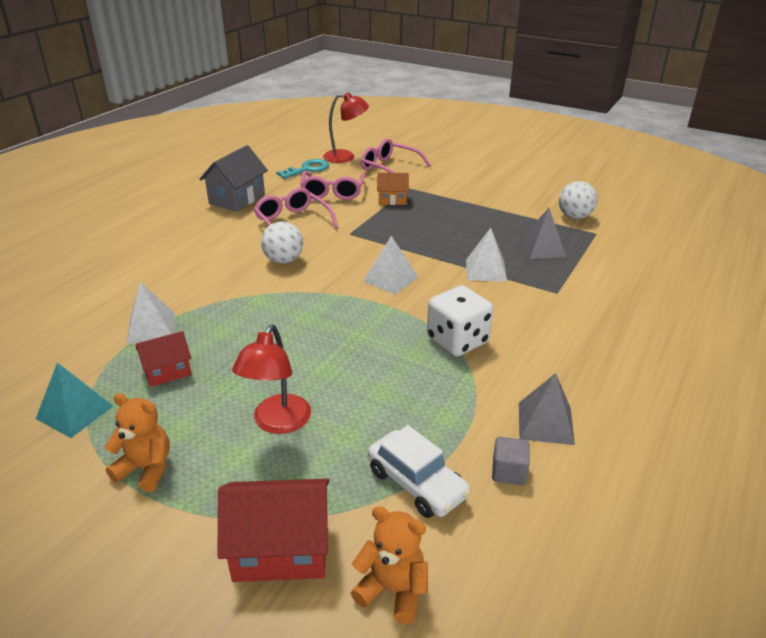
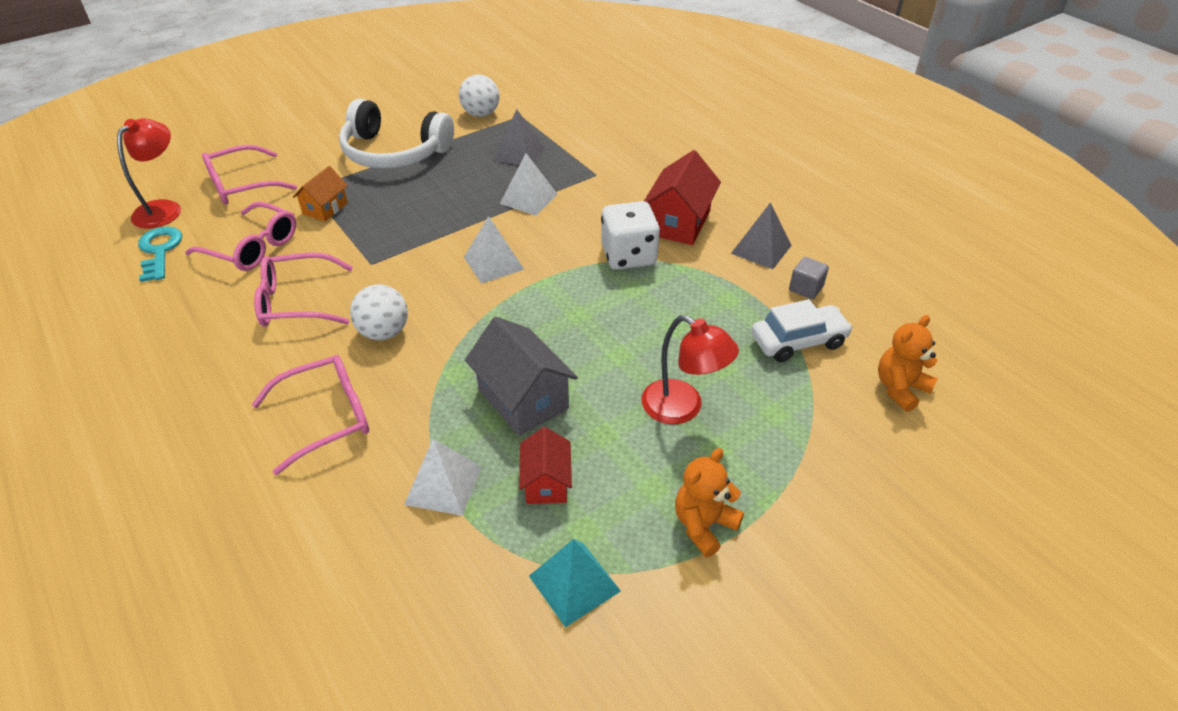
camera: 65 degrees left, 10 degrees up
grey house [199,145,268,212] -> grey house moved to [465,317,578,436]
red house [217,479,329,582] -> red house moved to [644,150,721,245]
none -> pink glasses [252,355,369,475]
none -> white headphones [339,99,454,169]

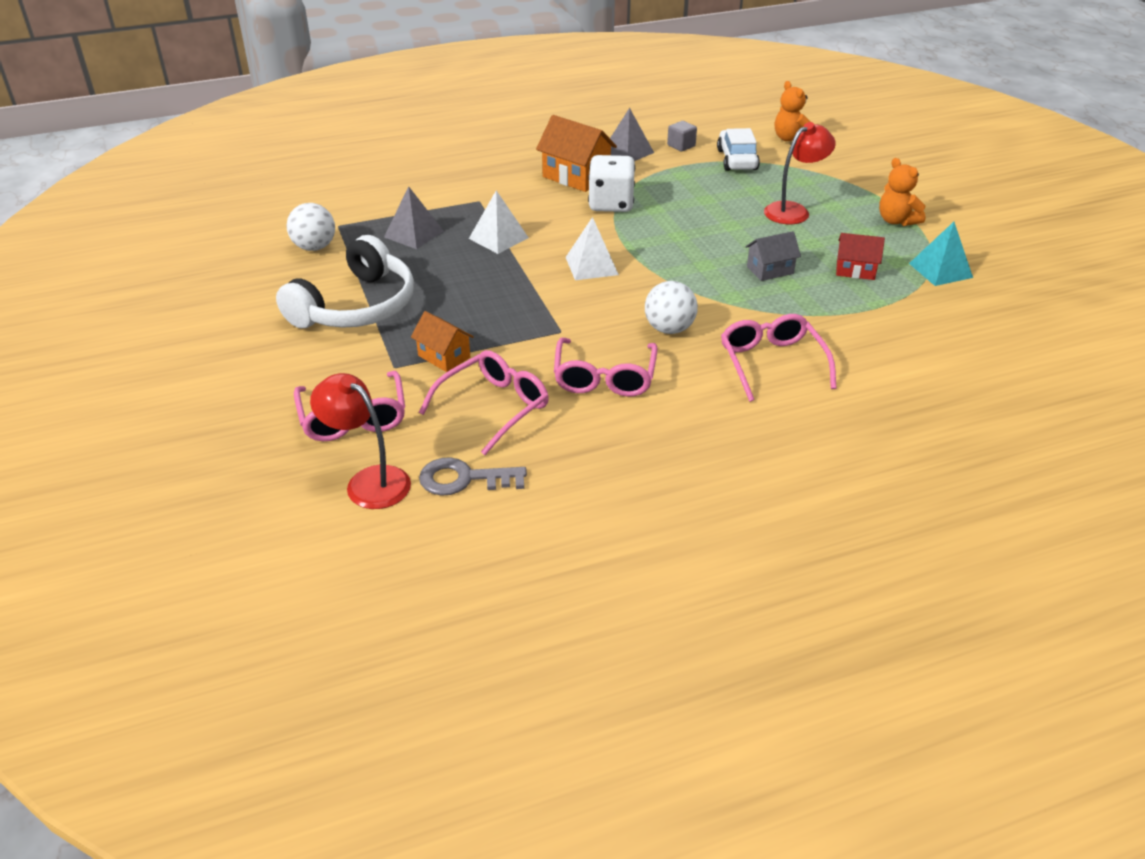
camera: 75 degrees left, 5 degrees down
turquoise key [138,227,182,282] -> grey key [419,457,527,496]
white pyramid [404,438,481,516] -> none
grey house [465,317,578,436] -> grey house [745,231,801,281], size x0.61
red house [644,150,721,245] -> orange house [536,115,617,192]

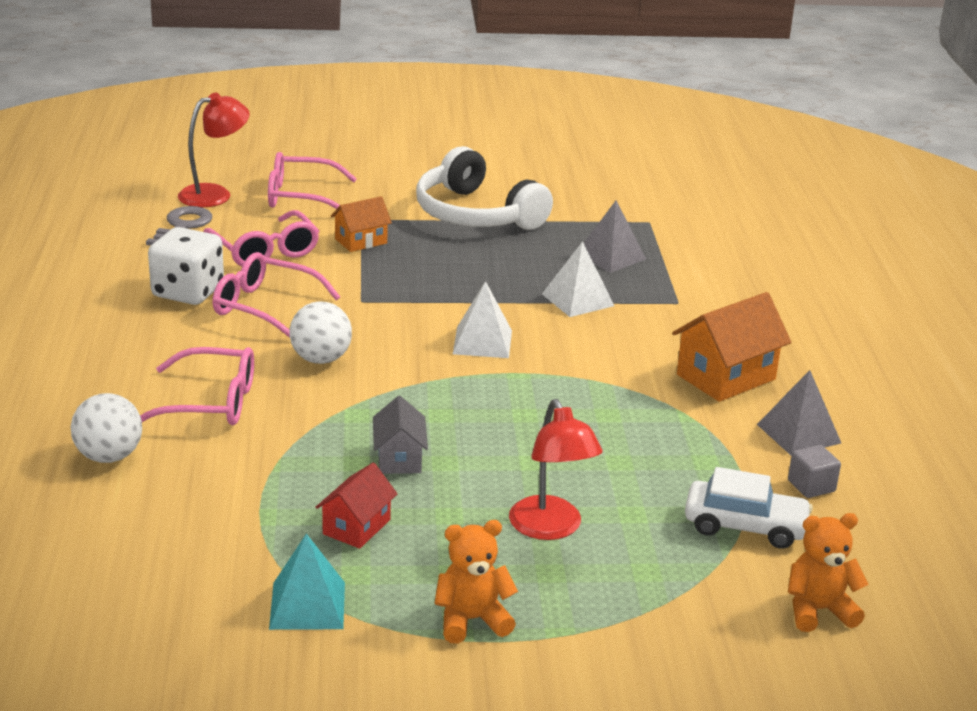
camera: 105 degrees right, 10 degrees down
white ball [286,203,335,251] -> white ball moved to [71,393,142,463]
white dice [588,155,635,212] -> white dice moved to [148,227,224,305]

